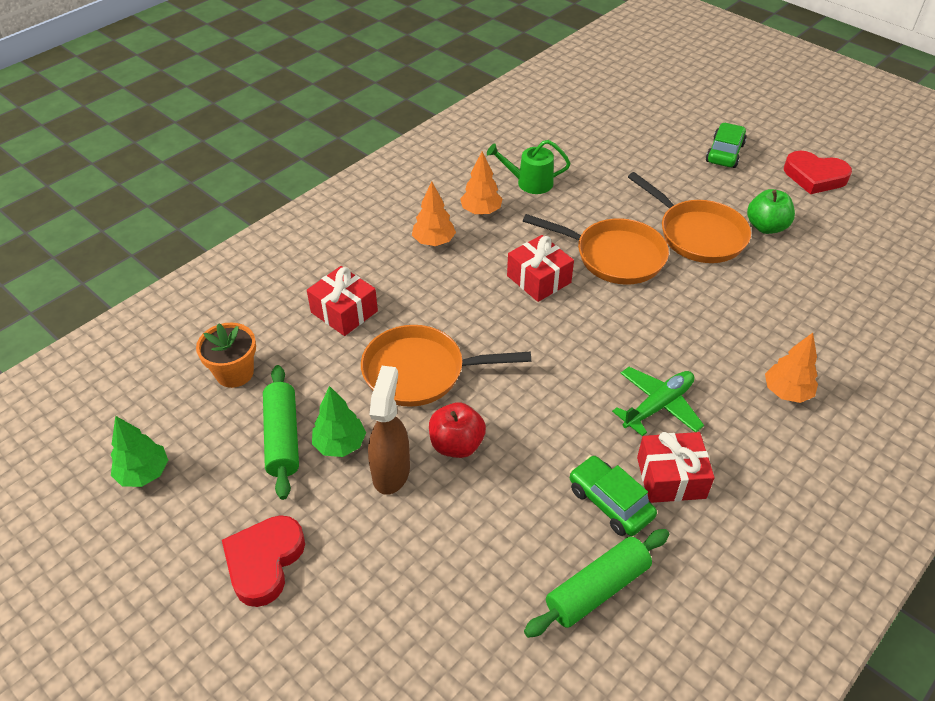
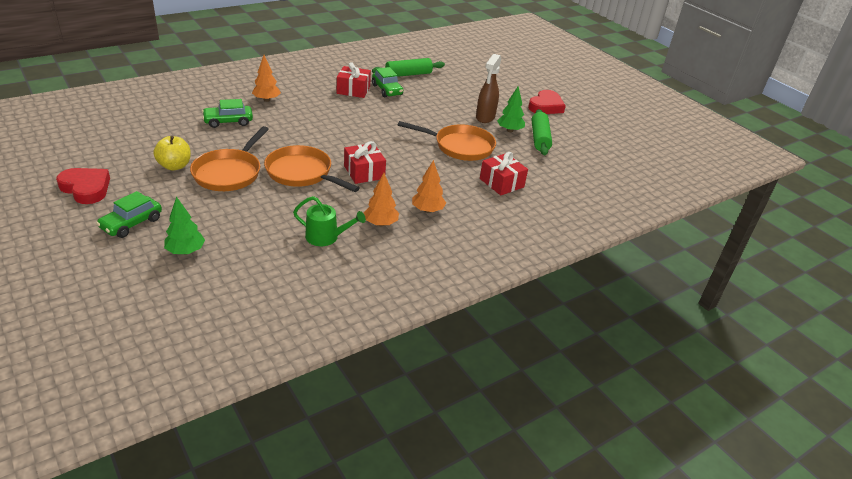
camera: 170 degrees left, 10 degrees down
green tree [111,416,168,487] -> green tree moved to [164,197,205,255]
orange flower pot [196,322,256,388] -> none
red apple [429,402,486,458] -> none
green plane [612,367,704,436] -> none
orange pan [628,172,751,263] -> orange pan turned 135 degrees counterclockwise [190,126,269,191]
green apple [747,189,795,234] -> yellow apple [153,136,191,170]
none -> green car [202,99,253,128]

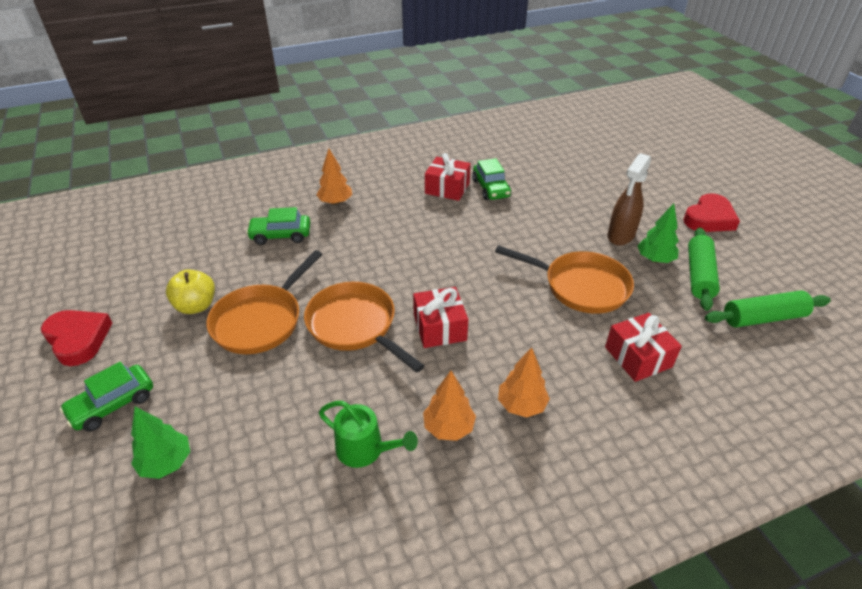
camera: 15 degrees right, 5 degrees up
green rolling pin [372,58,445,77] -> green rolling pin moved to [705,290,831,328]

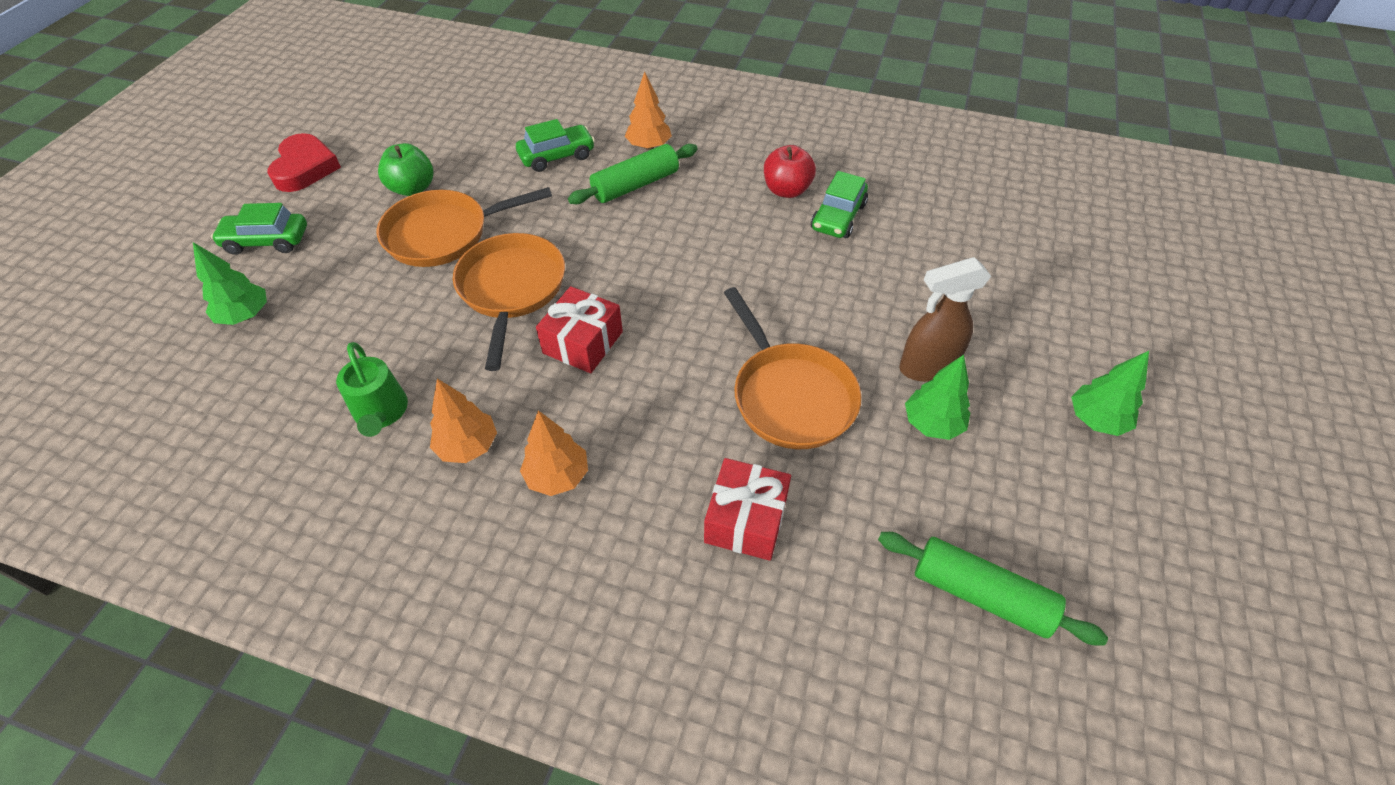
camera: 40 degrees right, 10 degrees up
yellow apple [166,269,215,314] -> green apple [378,143,433,196]
green car [246,207,310,245] -> green car turned 120 degrees clockwise [516,119,595,172]
red gift [425,153,471,201] -> red apple [764,145,816,198]
red heart [683,193,740,232] -> green tree [1071,351,1149,436]
green rolling pin [688,228,720,311] -> green rolling pin moved to [568,144,698,204]

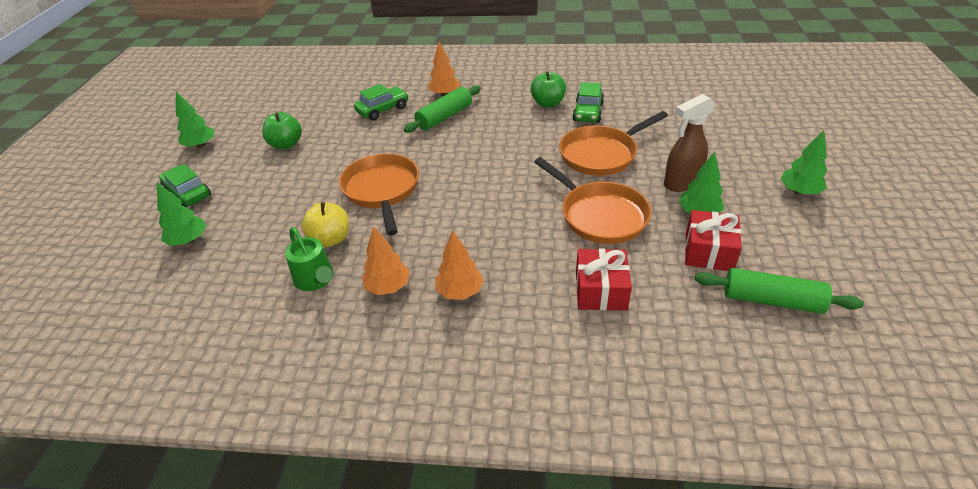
camera: 10 degrees left, 10 degrees down
green car [211,203,307,255] -> green car turned 60 degrees clockwise [159,164,211,207]
red heart [267,133,341,192] -> green tree [176,92,215,148]
orange pan [377,187,552,267] -> orange pan moved to [559,111,668,176]
red gift [536,286,623,373] -> red gift moved to [685,210,742,271]
red apple [764,145,816,198] -> green apple [530,71,566,107]
none -> yellow apple [302,202,349,247]

